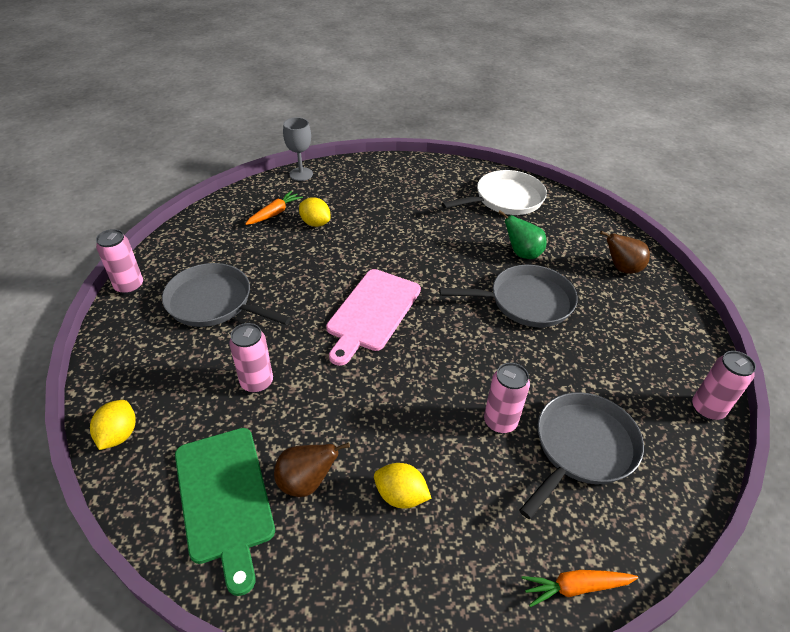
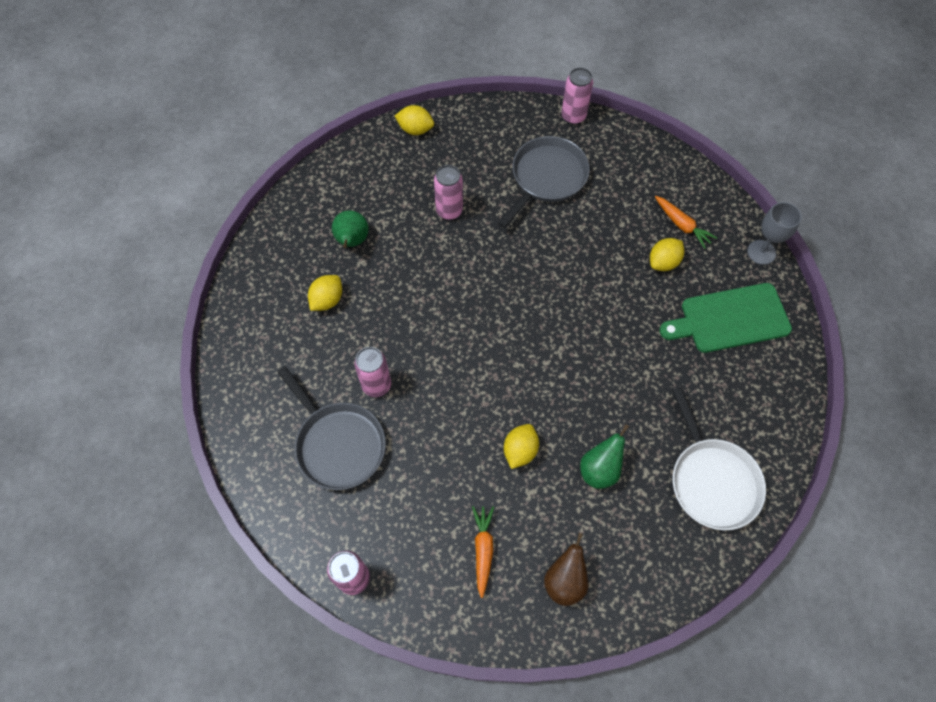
camera: 100 degrees right, 20 degrees up
green cutting board [175,428,275,596] -> green cutting board moved to [659,283,792,353]
brown pear [274,442,350,497] -> green pear [332,210,369,248]
pink cutting board [326,269,421,366] -> none
grey pan [439,265,578,327] -> yellow lemon [504,424,539,469]
orange carrot [522,570,638,607] -> orange carrot moved to [472,506,494,598]

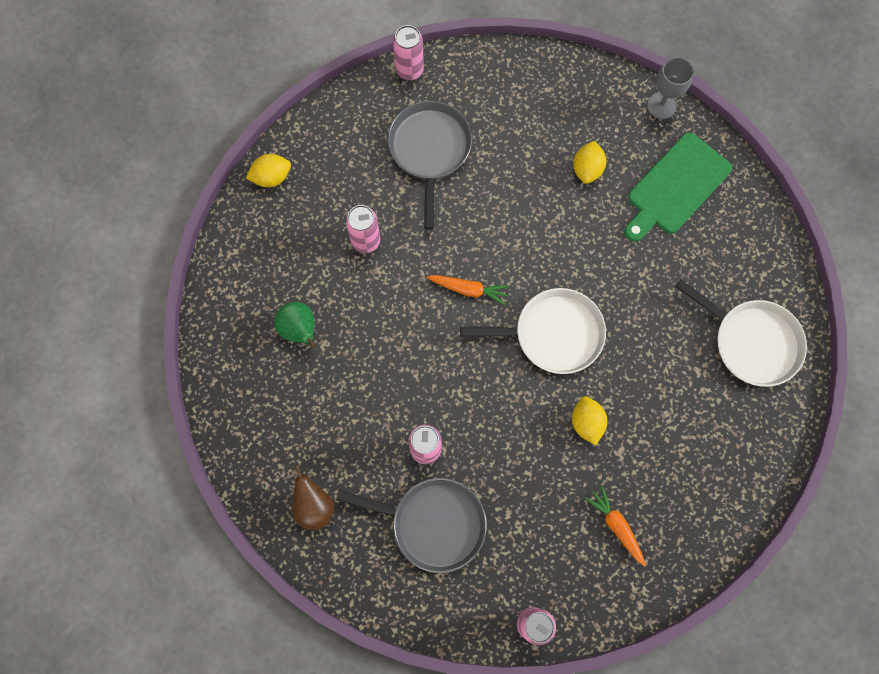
camera: 35 degrees left, 10 degrees up
yellow lemon [308,275,342,311] -> none
brown pear [544,533,589,606] -> brown pear moved to [292,465,334,530]
green pear [580,424,629,489] -> none
orange carrot [655,196,717,249] -> orange carrot moved to [427,275,509,305]
none -> white pan [460,288,606,374]

